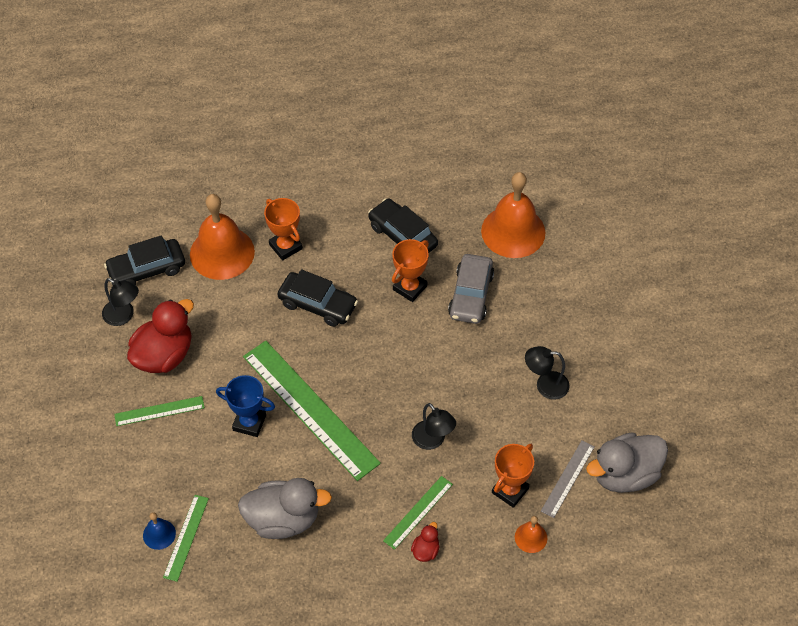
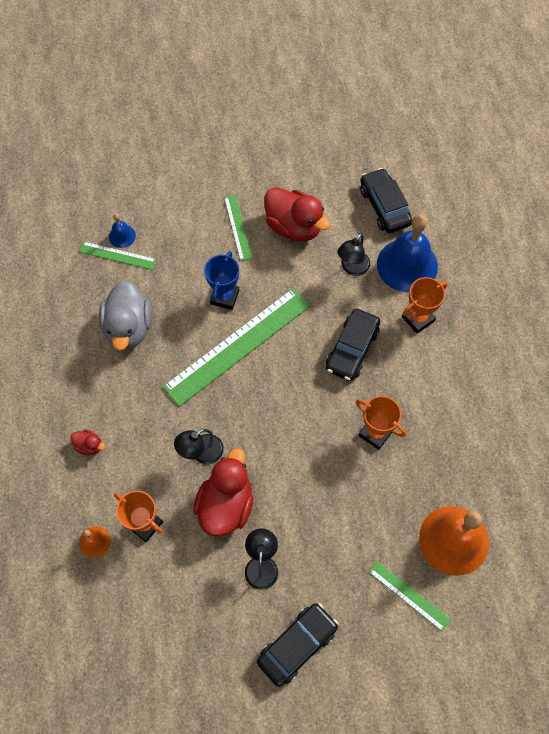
camera: 90 degrees right, 10 degrees up
black lamp [102,278,139,326] -> black lamp moved to [337,233,370,276]
orange bell [190,194,255,280] -> blue bell [377,214,438,292]
black car [368,198,438,253] -> black car moved to [257,603,338,687]
green ruler [383,476,453,550] -> green ruler moved to [369,561,451,632]
grey car [448,254,494,324] -> none
grey ruler [541,441,594,518] -> none
grey duck [586,433,668,493] -> none
none -> red duck [193,448,253,537]

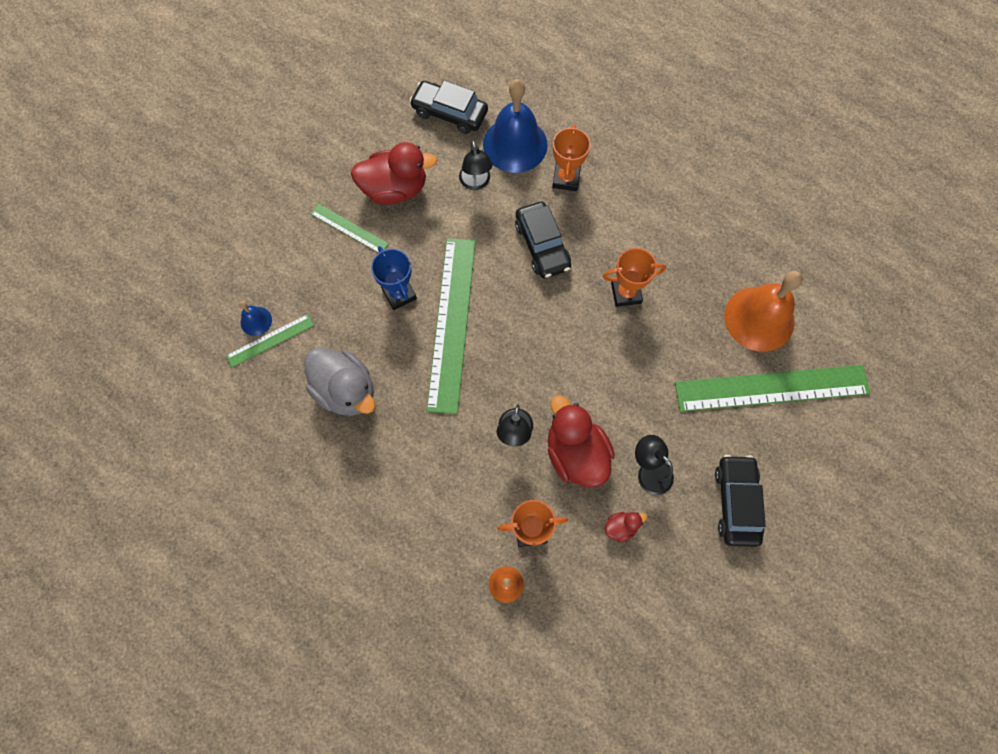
camera: 45 degrees left, 5 degrees up
red duck [71,430,105,455] -> red duck moved to [605,512,647,542]
green ruler [369,561,451,632] -> green ruler [675,365,870,412], size x2.08

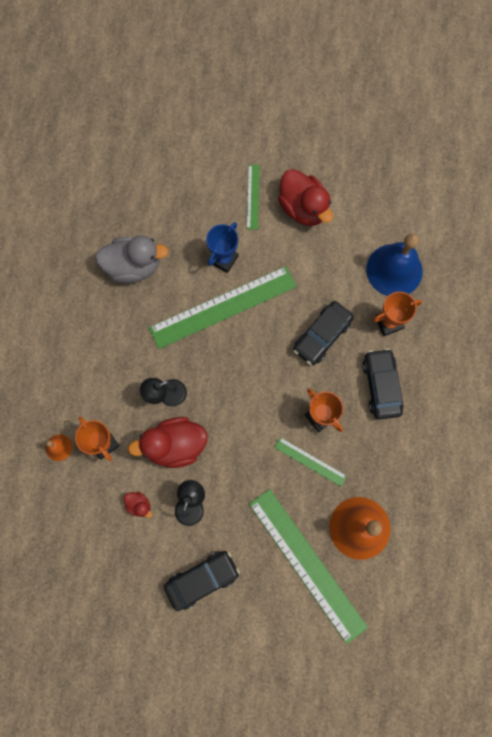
camera: 60 degrees right, 5 degrees up
green ruler [226,314,314,368] -> green ruler moved to [274,437,347,486]
blue bell [239,301,272,336] -> none
grey duck [305,348,375,416] -> grey duck turned 105 degrees counterclockwise [95,236,169,283]
black car [409,80,488,134] -> black car moved to [362,349,404,419]
black lamp [459,140,493,190] -> none
red duck [548,395,615,488] -> red duck turned 135 degrees counterclockwise [128,417,208,468]

